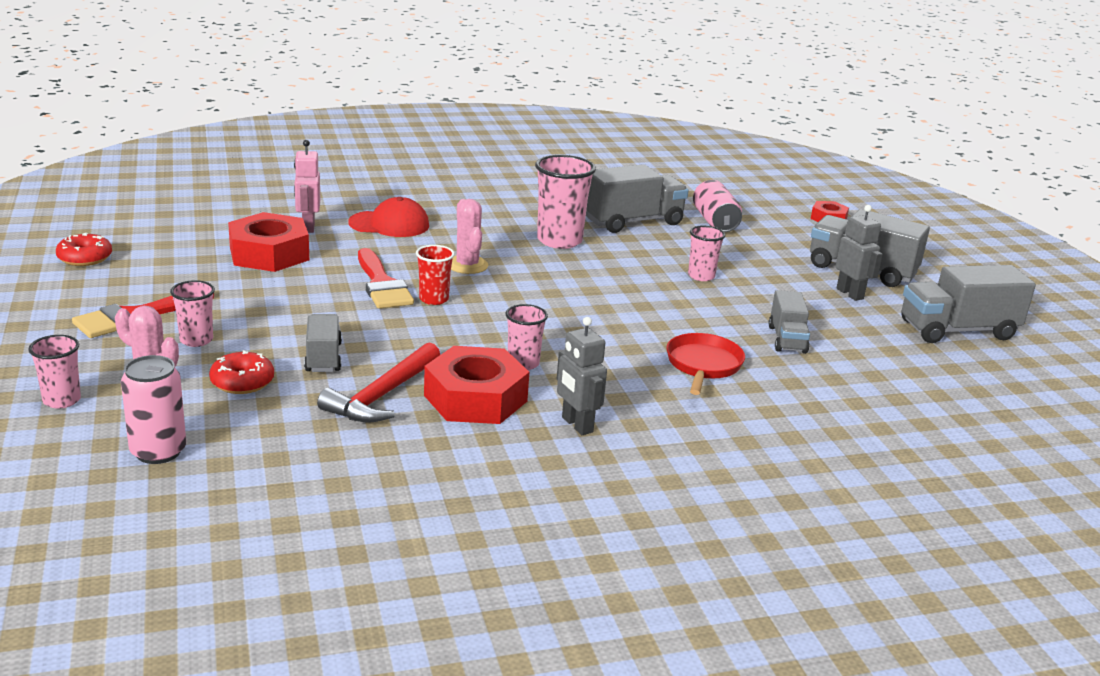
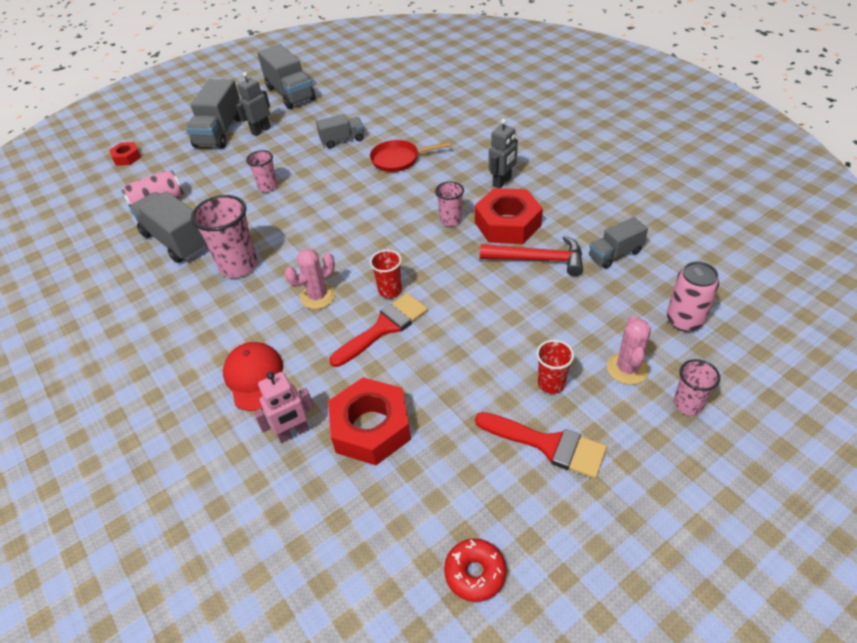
camera: 105 degrees left, 20 degrees up
pink cup [170,280,215,347] -> red cup [536,340,574,394]
red donut [209,350,274,394] -> none
grey truck [304,314,342,372] -> grey truck moved to [589,217,648,269]

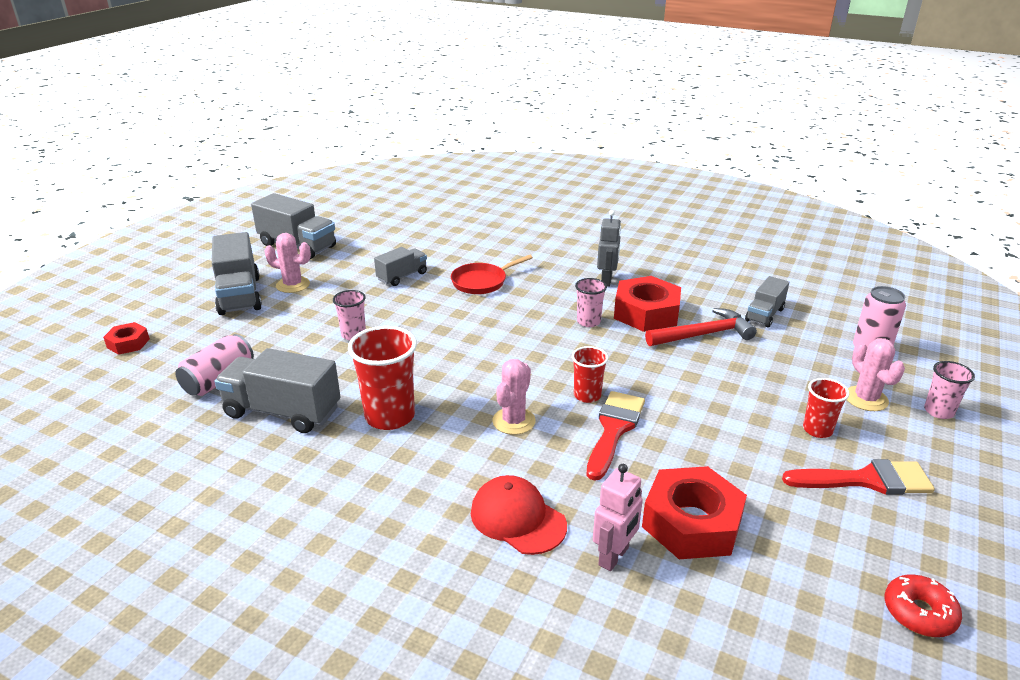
camera: 30 degrees left, 15 degrees down
pink cup [191,195,258,278] -> red cup [348,326,417,430]
grey robot [236,72,271,136] -> pink cactus [264,233,311,293]

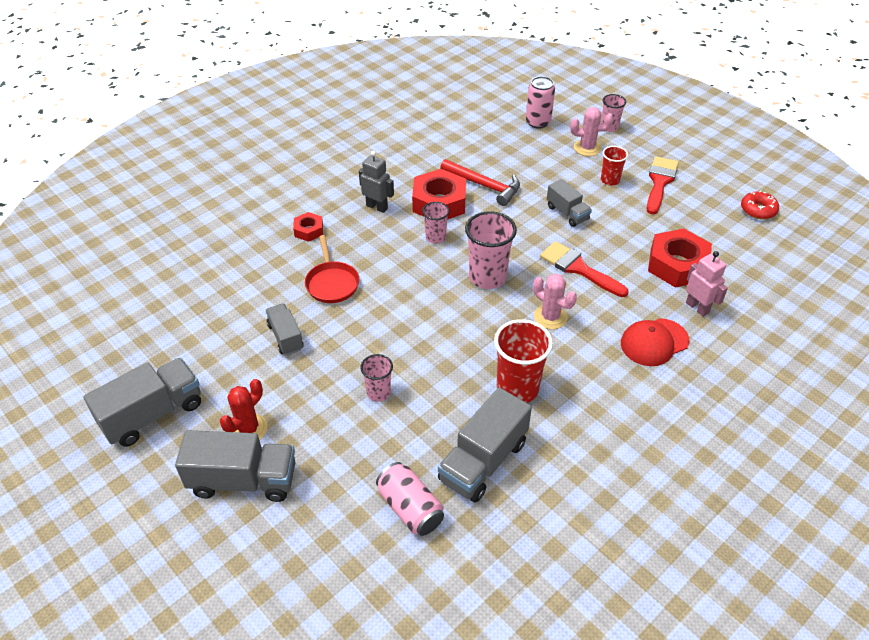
camera: 70 degrees left, 15 degrees up
red nut [103,322,150,355] -> red nut moved to [293,212,323,242]
pink cactus [264,233,311,293] -> red cactus [220,379,268,440]
red cup [572,346,608,403] -> none
red hammer [645,308,757,346] -> red hammer turned 120 degrees clockwise [440,159,520,206]
grey truck [745,276,789,328] -> grey truck moved to [547,179,592,227]
none -> pink cup [465,211,517,289]

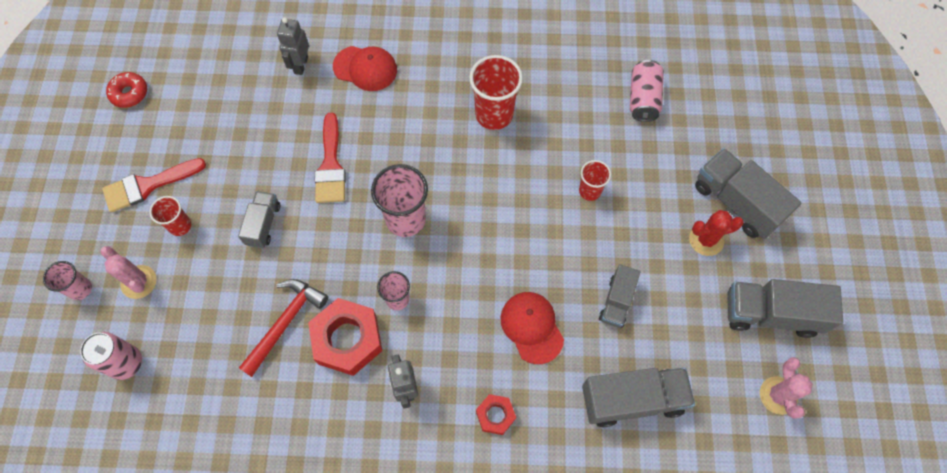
camera: 135 degrees left, 20 degrees up
red pan [305,235,359,303] -> red cap [501,292,564,364]
pink cup [360,354,393,402] -> red cup [579,160,611,201]
grey truck [438,387,532,503] -> grey truck moved to [582,368,695,427]
red hammer [440,159,520,206] -> red hammer turned 45 degrees clockwise [239,279,328,377]
pink cactus [533,274,577,329] -> pink cactus moved to [760,357,813,419]
red nut [648,229,712,288] -> none
pink robot [686,251,728,317] -> grey robot [277,17,309,75]

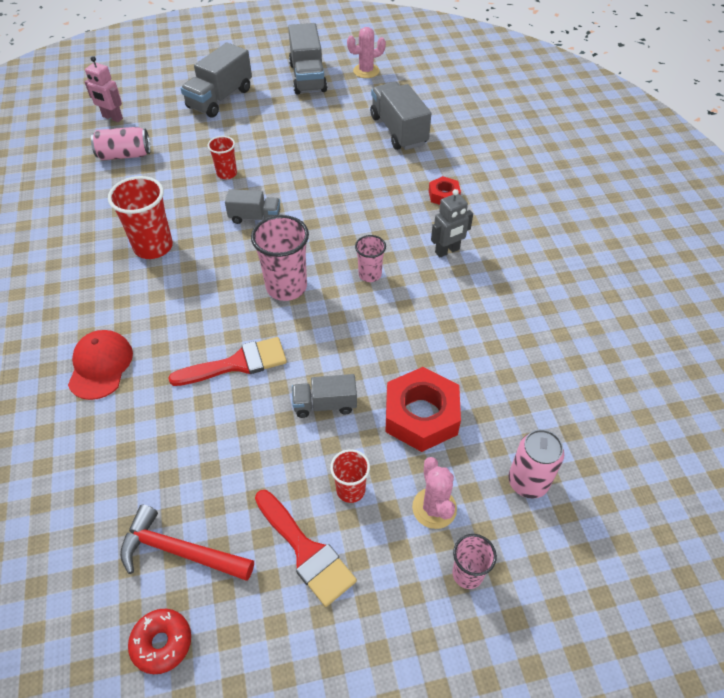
camera: 105 degrees left, 15 degrees down
pink cactus [100,246,156,299] -> pink cactus turned 45 degrees counterclockwise [412,457,457,529]
red hammer [239,279,328,377] -> red hammer moved to [120,505,254,581]
grey robot [277,17,309,75] -> none
red nut [308,298,382,376] -> red nut moved to [386,367,461,452]
red cap [501,292,564,364] -> none
grey truck [599,264,640,328] -> grey truck moved to [225,189,280,224]
red cactus [689,210,744,256] -> none
none -> pink robot [85,56,123,122]

